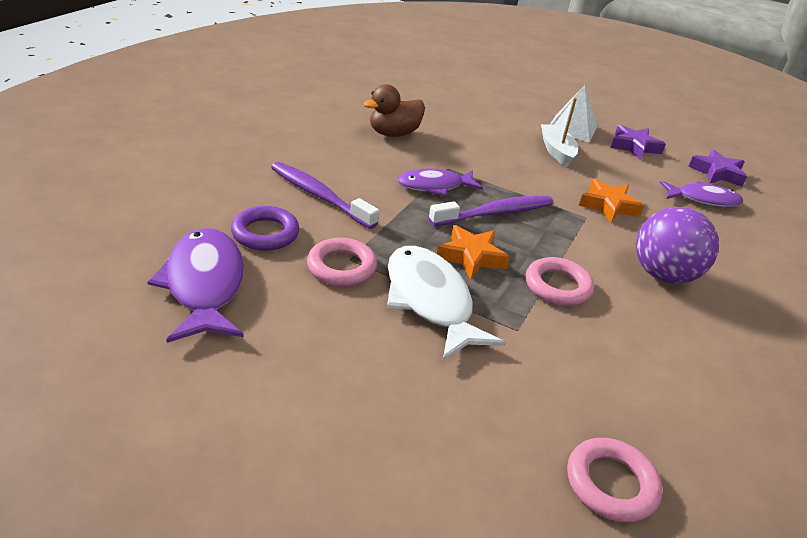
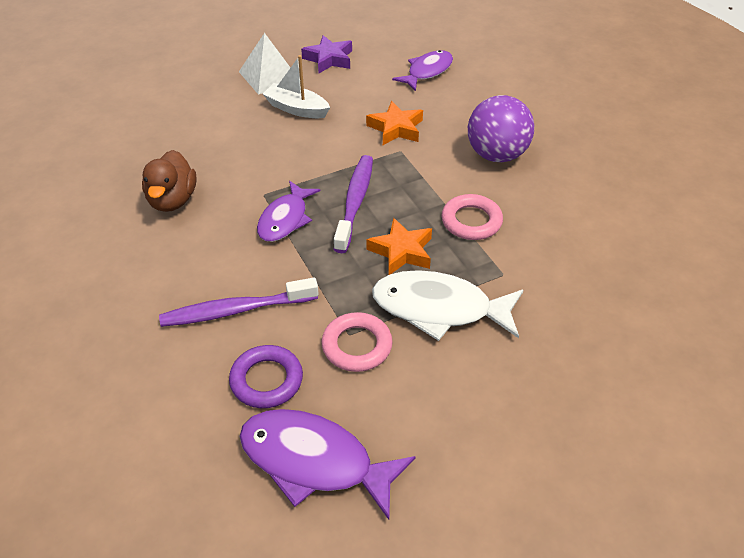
camera: 50 degrees left, 10 degrees up
pink ring [567,438,662,523] -> none
purple star [688,149,748,187] -> none

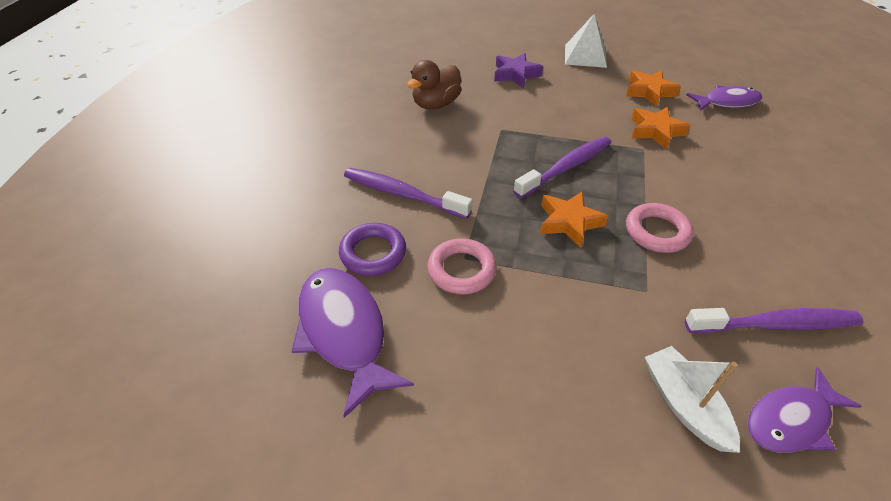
camera: 40 degrees right, 0 degrees up
purple fish [257,181,321,242] -> purple fish moved to [747,367,862,453]
white boat [263,55,330,118] -> white boat moved to [645,346,740,453]
purple star [301,35,352,73] -> purple star moved to [494,53,543,88]
white fish [372,270,523,341] -> none
purple ball [468,95,534,162] -> none
none -> orange star [626,70,681,107]
none -> purple toothbrush [685,308,864,334]

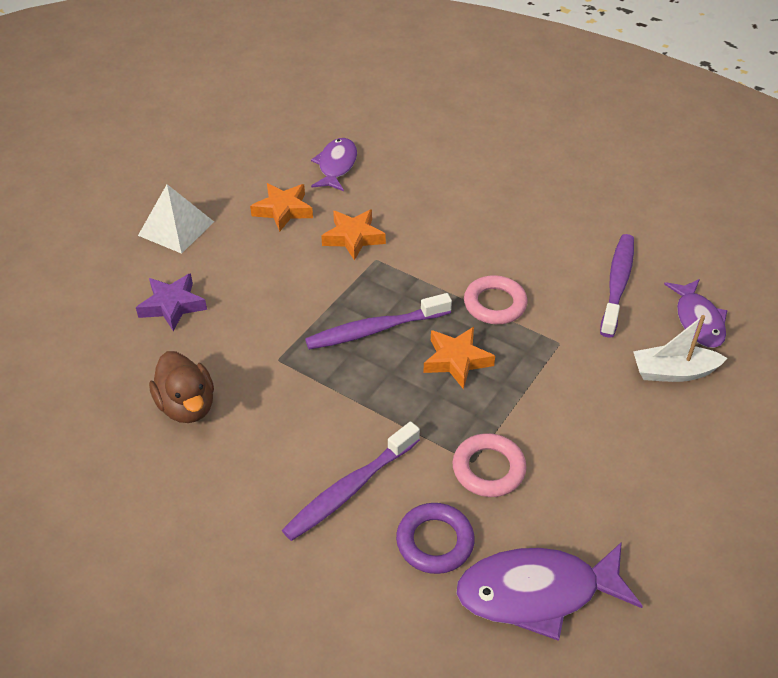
camera: 70 degrees left, 0 degrees up
purple toothbrush [513,136,612,198] -> purple toothbrush turned 90 degrees counterclockwise [305,293,452,350]

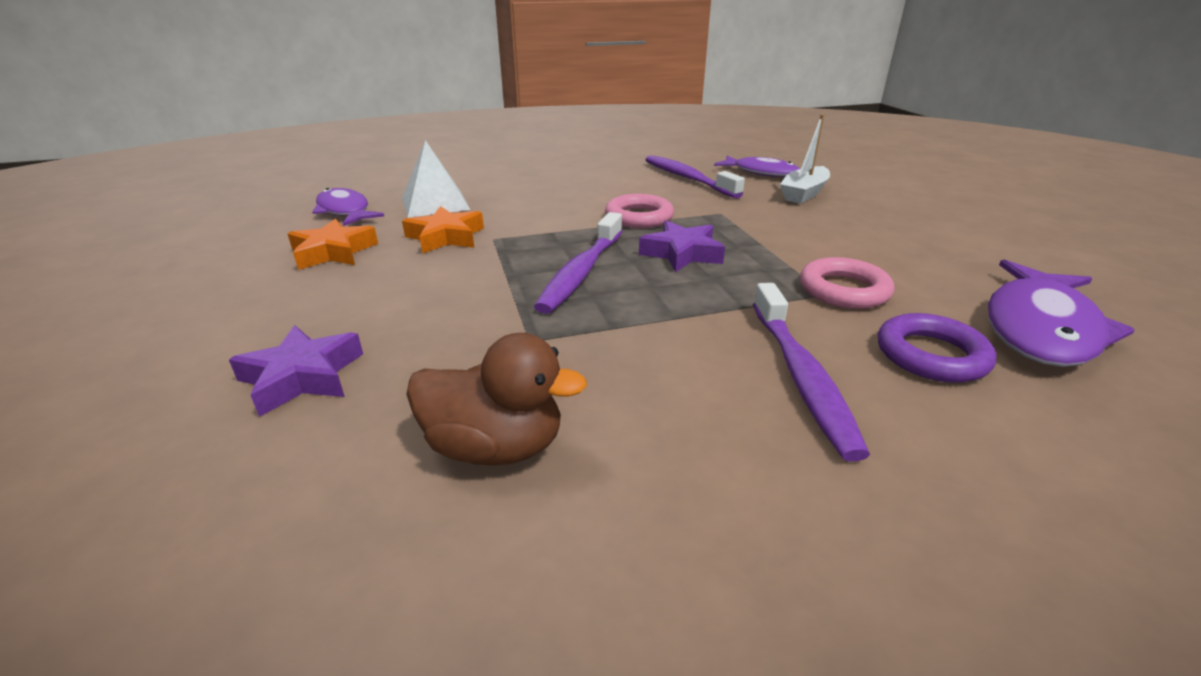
camera: 50 degrees left, 15 degrees down
white pyramid [138,184,214,254] -> white pyramid moved to [402,140,470,218]
orange star [423,327,495,389] -> purple star [639,220,725,272]

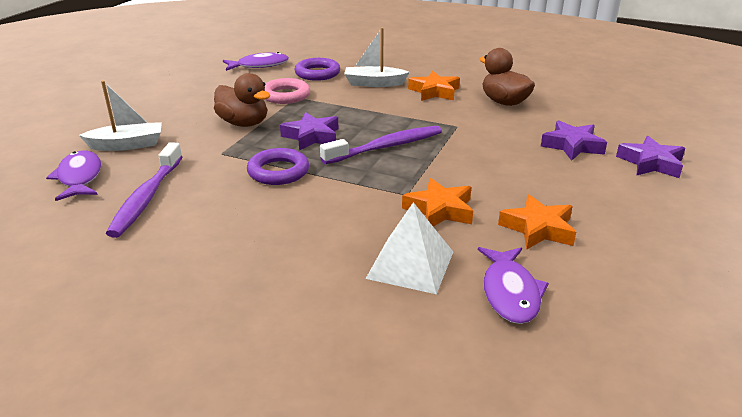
camera: 140 degrees left, 0 degrees up
pink ring [605,194,674,228] -> purple ring [247,148,309,185]
purple toothbrush [753,283,870,462] -> white boat [344,28,409,87]
purple fish [988,259,1135,367] -> purple fish [223,52,289,71], size x0.66
none -> brown duck [214,73,270,127]
none -> orange star [408,71,460,101]
none -> purple star [616,136,685,178]

